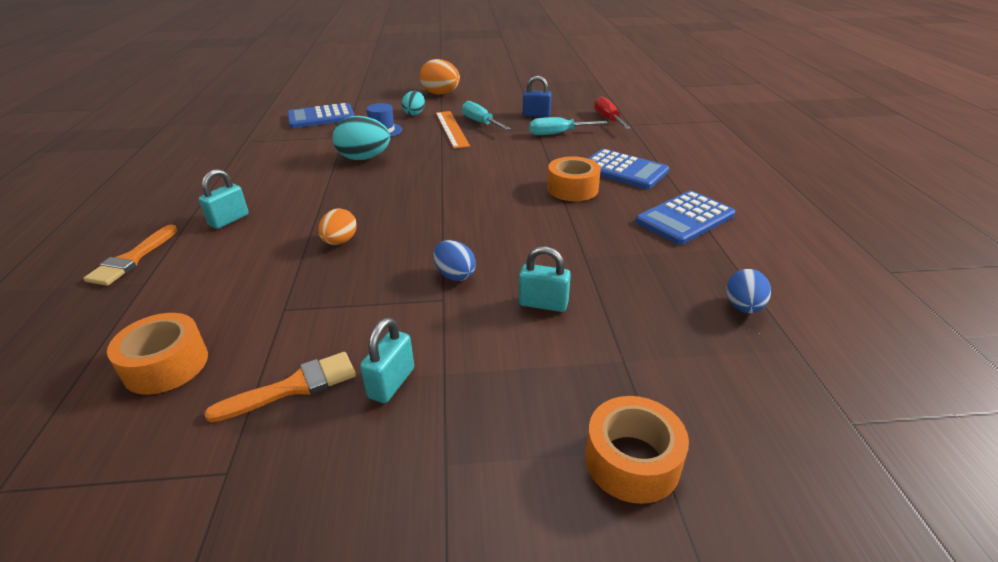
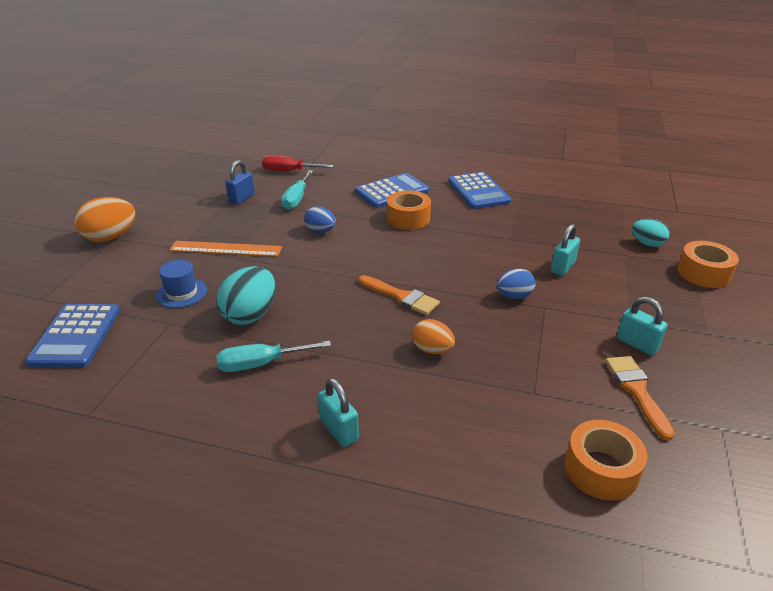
camera: 70 degrees left, 0 degrees up
orange brush [83,225,178,286] -> orange brush moved to [358,275,440,315]
turquoise egg [402,91,425,116] -> turquoise egg moved to [632,219,670,247]
turquoise screwdriver [462,101,511,130] -> turquoise screwdriver moved to [217,341,331,372]
blue egg [726,269,771,313] -> blue egg moved to [304,206,336,233]

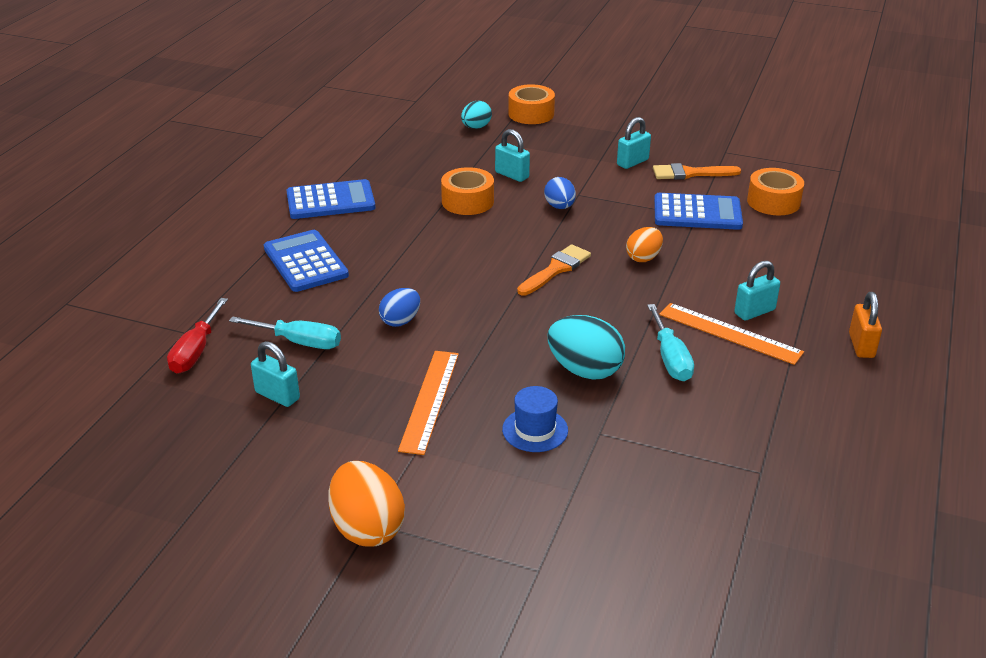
camera: 85 degrees left, 0 degrees up
blue calculator [25,304,120,368] -> blue calculator moved to [654,193,743,230]
blue padlock [225,160,255,205] -> turquoise padlock [251,341,300,407]
orange tape [387,190,431,230] -> orange tape moved to [441,167,494,215]
none -> orange ruler [659,303,804,365]
none -> orange padlock [849,292,882,358]

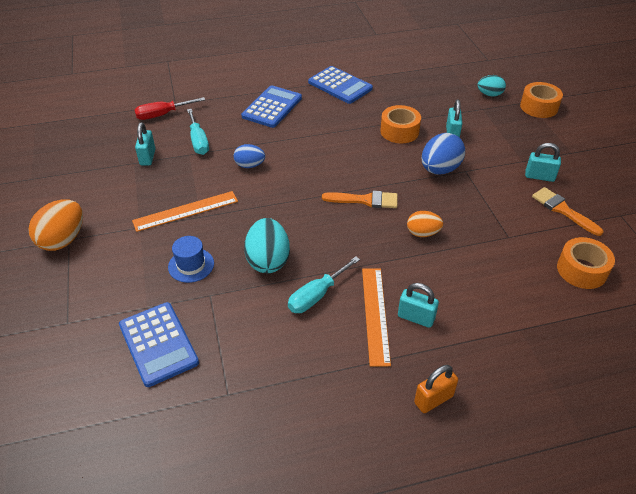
camera: 55 degrees right, 10 degrees up
blue egg [544,177,576,209] -> blue egg [422,133,465,174], size x1.62
blue calculator [654,193,743,230] -> blue calculator moved to [119,302,199,387]

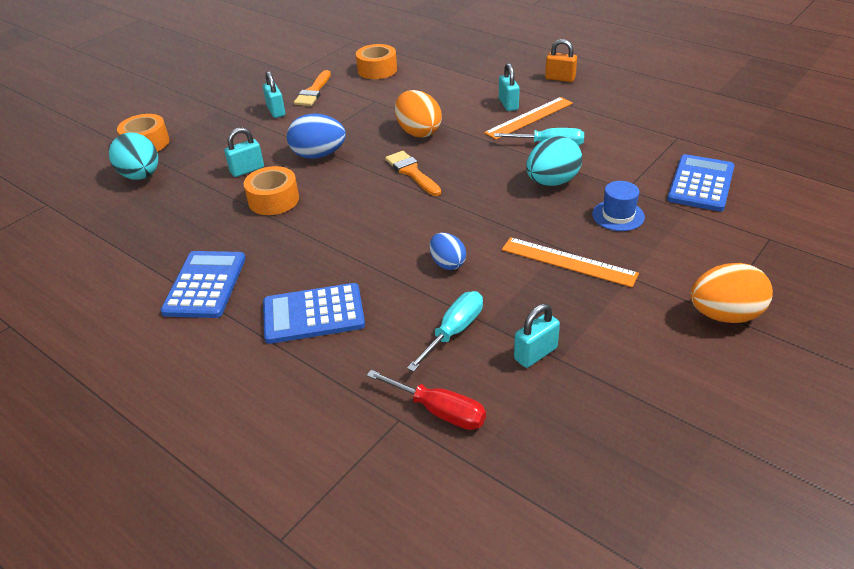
camera: 125 degrees left, 5 degrees down
orange egg [407,211,443,237] -> orange egg [395,90,442,138], size x1.62
turquoise egg [477,75,506,97] -> turquoise egg [109,132,158,180], size x1.62

